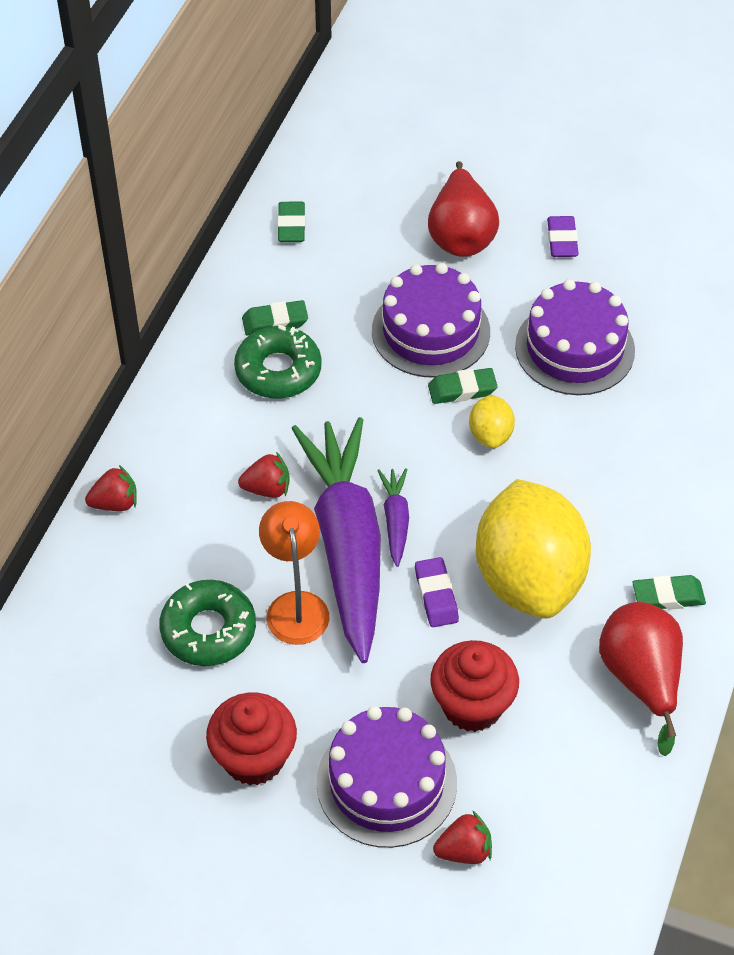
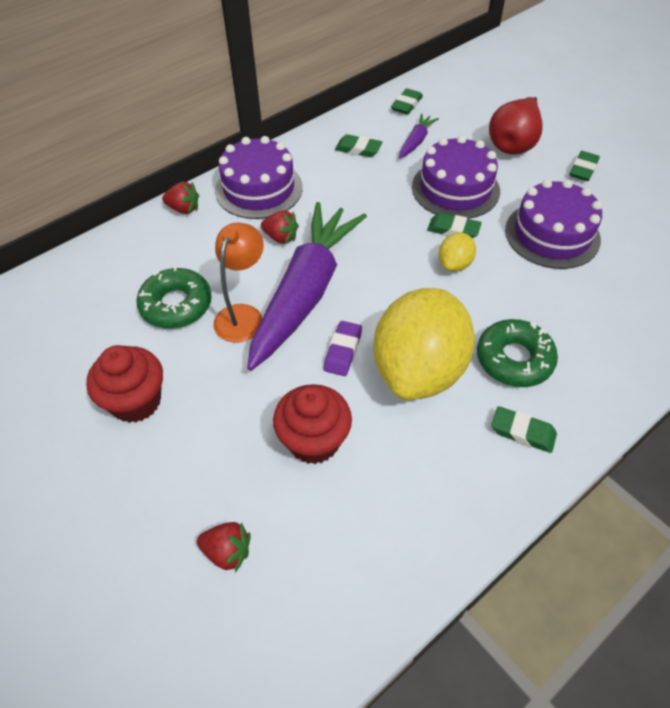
camera: 30 degrees right, 0 degrees up
green donut [234,324,322,399] -> green donut moved to [477,319,558,387]
purple cake [317,706,457,848] -> purple cake moved to [215,136,303,219]
purple carrot [377,468,409,567] -> purple carrot moved to [399,113,439,158]
purple eraser [547,216,579,257] -> green eraser [570,151,600,181]
red pear [599,602,683,756] -> none

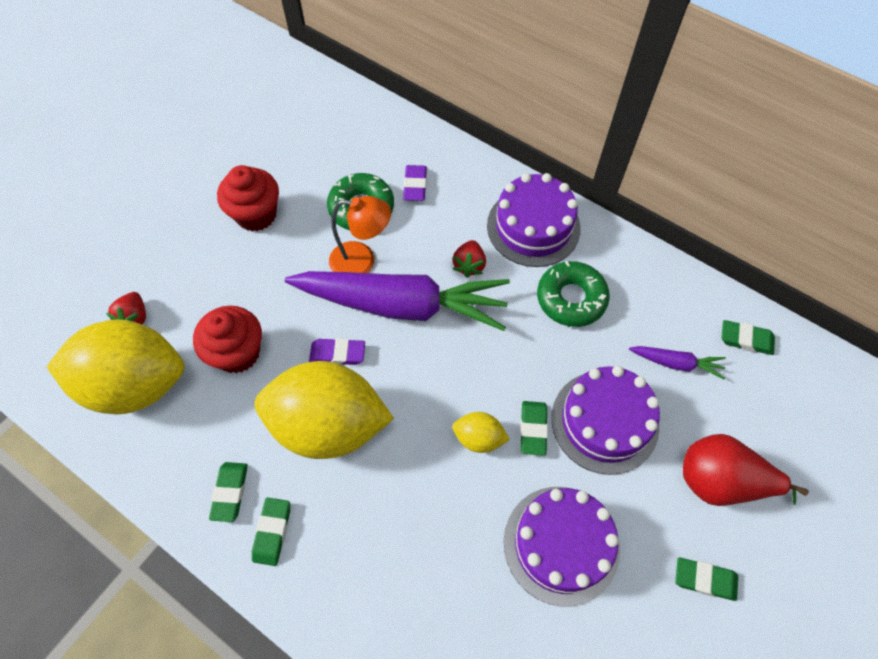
camera: 75 degrees right, 10 degrees up
red strawberry [162,182,199,214] -> none
green eraser [335,134,382,157] -> green eraser moved to [209,462,248,522]
green donut [477,319,558,387] -> green donut moved to [537,261,610,327]
none -> yellow lemon [47,319,184,414]
none -> purple eraser [403,165,427,201]

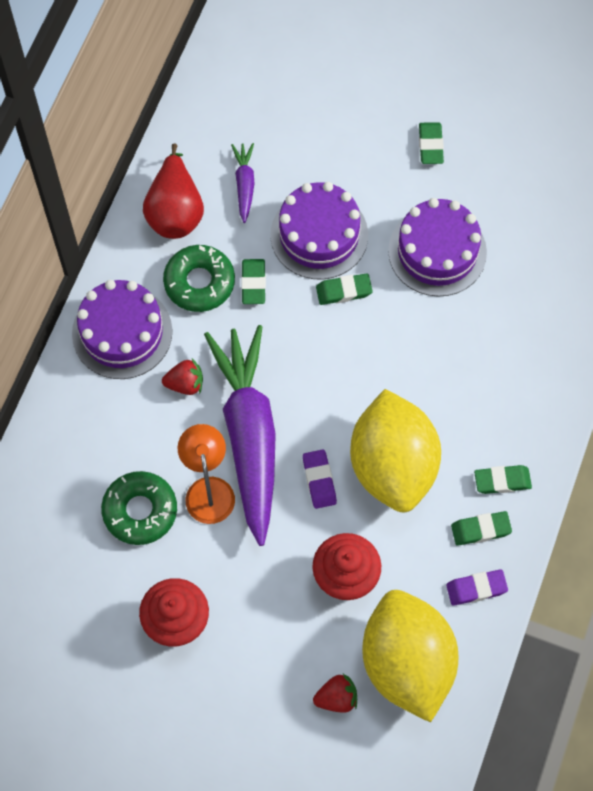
camera: 105 degrees left, 5 degrees up
purple eraser [403,165,427,201] -> purple eraser moved to [446,569,508,606]
yellow lemon [452,412,510,453] -> none
red pear [683,434,809,506] -> red pear moved to [143,143,204,239]
green eraser [722,320,775,355] -> green eraser moved to [241,259,266,304]

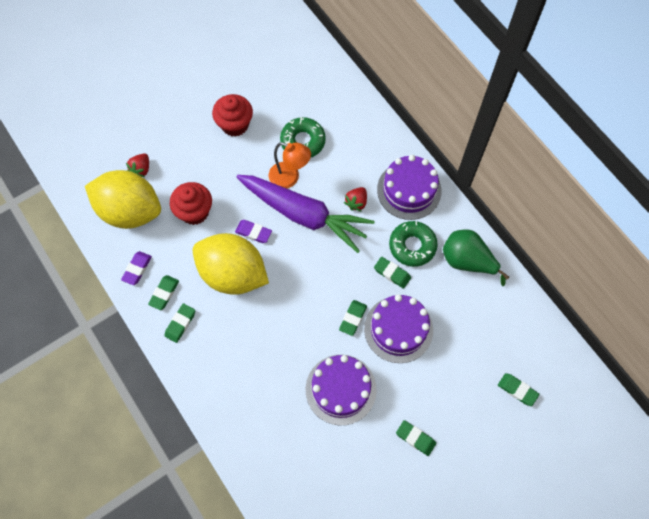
camera: 125 degrees right, 0 degrees up
red pear [143,143,204,239] -> green pear [443,230,509,286]
purple carrot [231,143,255,223] -> none
none -> green eraser [498,373,540,406]

